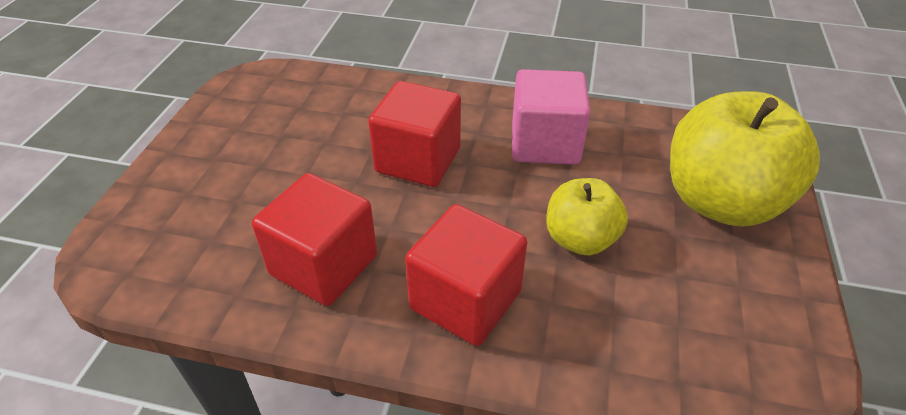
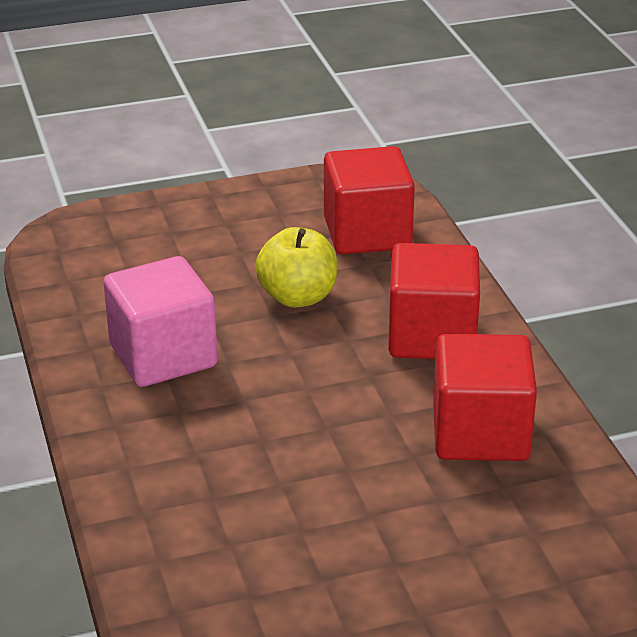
camera: 120 degrees left, 10 degrees down
red cube [368,81,461,187] -> red cube moved to [324,146,415,255]
yellow apple [670,91,820,227] -> none

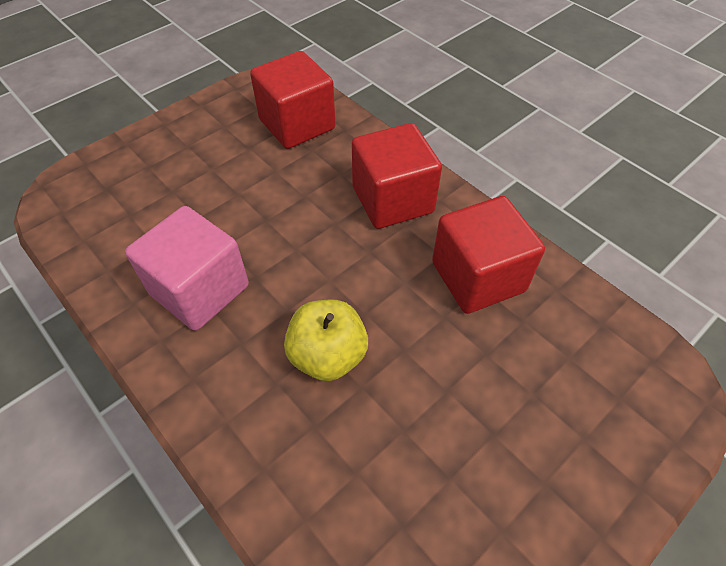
camera: 25 degrees left, 20 degrees up
yellow apple [255,227,337,308] -> yellow apple moved to [284,300,368,381]

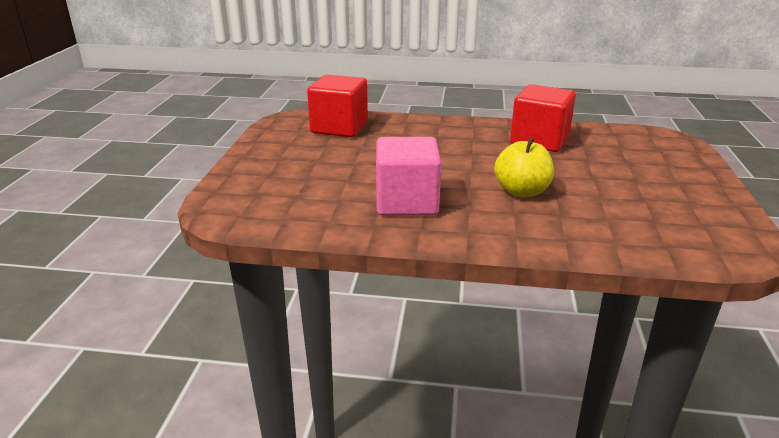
camera: 40 degrees left, 25 degrees down
red cube [352,123,442,229] -> none

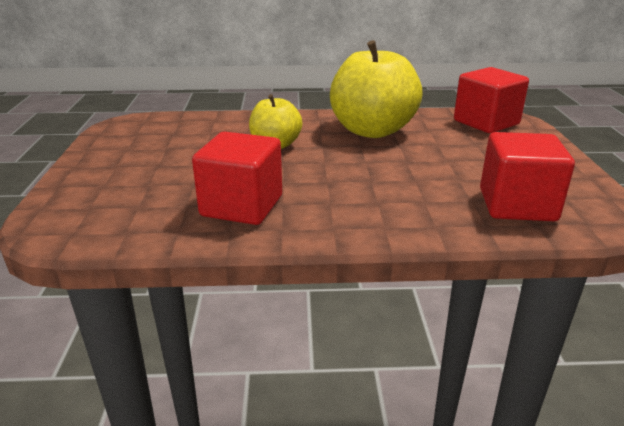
camera: 170 degrees right, 0 degrees up
pink cube [376,137,441,216] -> yellow apple [330,40,423,138]
none -> red cube [454,67,529,133]

